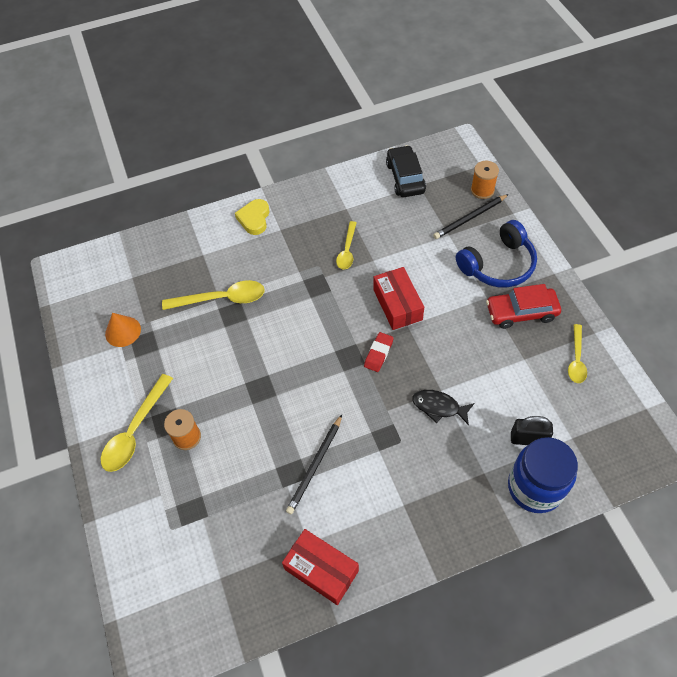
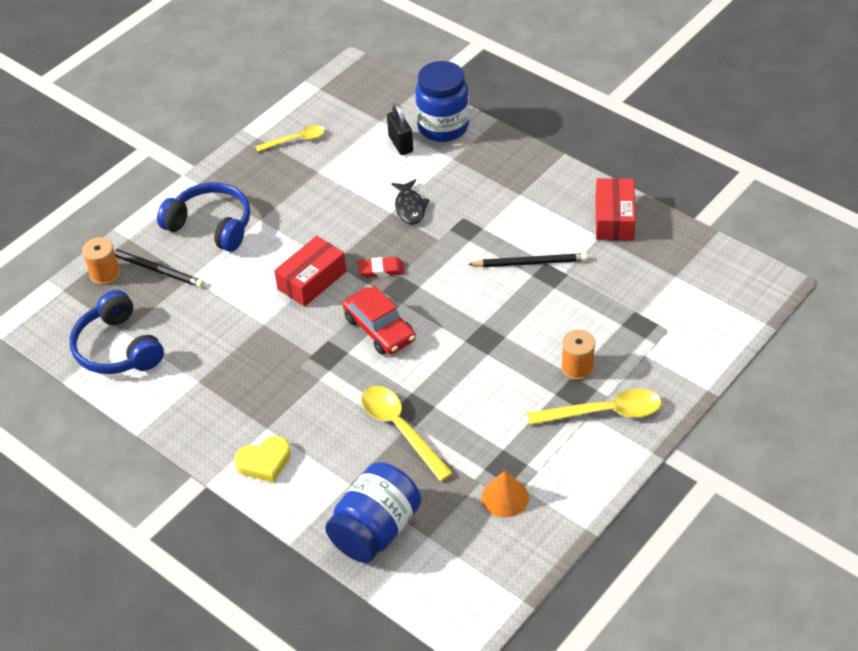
camera: 120 degrees left, 10 degrees down
yellow spoon [336,221,357,269] -> none
black car [386,145,426,197] -> blue headphones [70,290,164,374]
red car [486,284,561,329] -> red car moved to [343,286,416,355]
none -> blue jar [325,462,421,563]

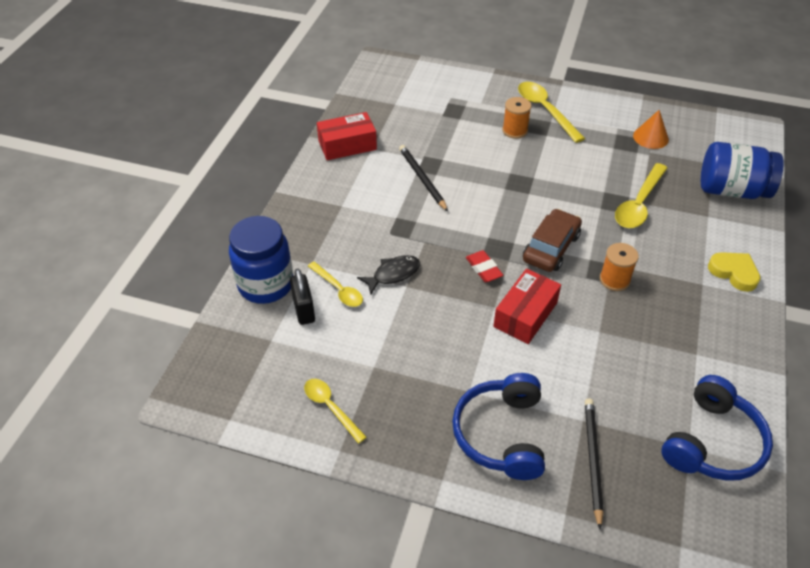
camera: 115 degrees left, 0 degrees up
orange spool [82,237,120,285] -> orange spool moved to [600,243,639,291]
red box [274,236,346,307] -> red box turned 75 degrees counterclockwise [493,269,561,344]
red car [343,286,416,355] -> brown car [523,209,582,272]
black padlock [387,103,413,155] -> black padlock turned 60 degrees counterclockwise [290,269,315,325]
none -> yellow spoon [308,262,363,307]

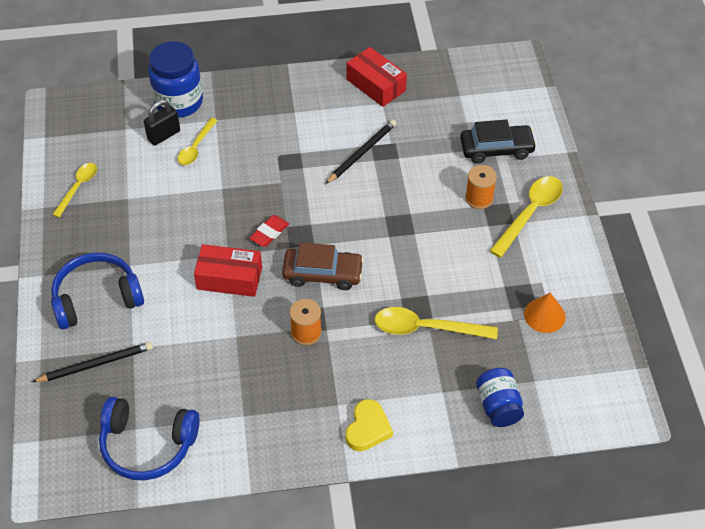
camera: 65 degrees right, 5 degrees up
black fish [357,255,420,295] -> none
blue jar [701,142,784,199] -> blue jar [476,368,524,427], size x0.64
none -> black car [460,119,537,163]

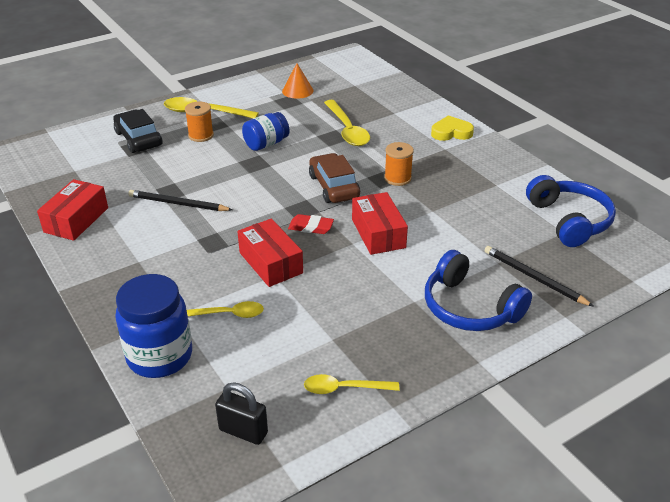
camera: 115 degrees left, 15 degrees down
black padlock [144,100,180,146] -> black padlock moved to [215,382,268,445]
blue jar [476,368,524,427] -> blue jar moved to [242,112,289,151]
none -> red box [237,219,303,287]

